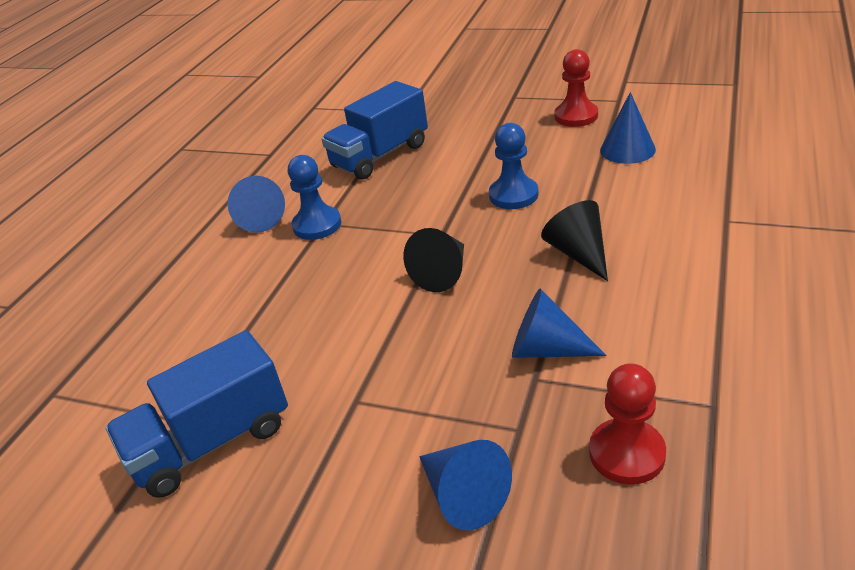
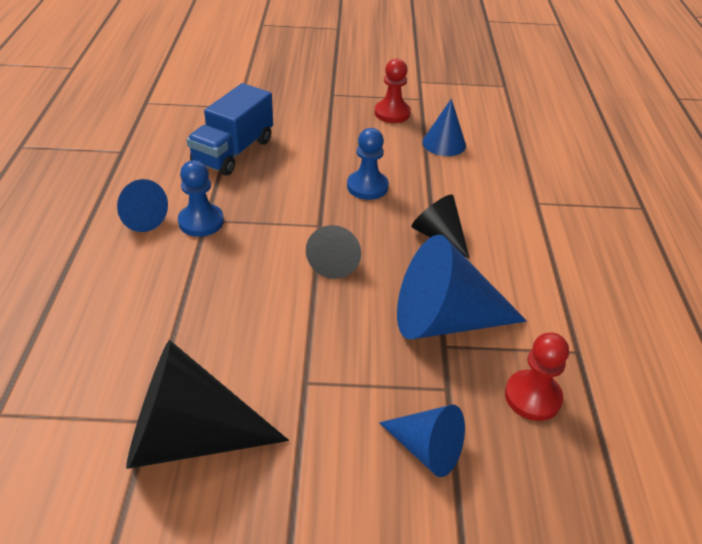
camera: 25 degrees left, 5 degrees up
blue truck [106,330,288,498] -> black cone [126,340,289,469]
blue cone [512,289,607,358] -> blue cone [397,235,527,339], size x1.77

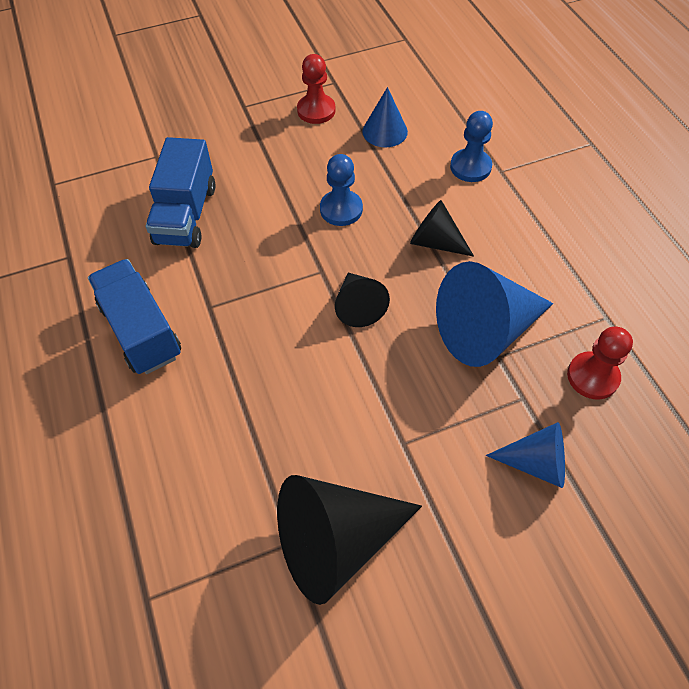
camera: 20 degrees left, 15 degrees up
blue cone [117,179,168,232] -> blue truck [88,259,181,374]
blue pawn [178,160,224,237] -> blue pawn moved to [450,111,493,182]

